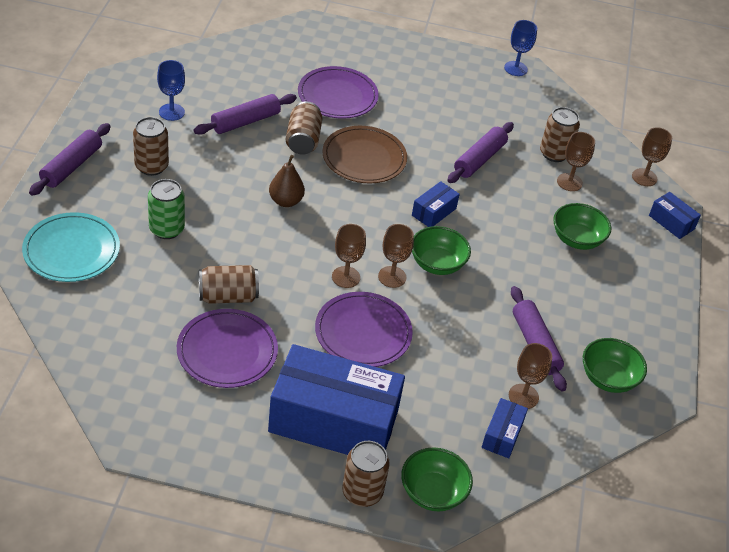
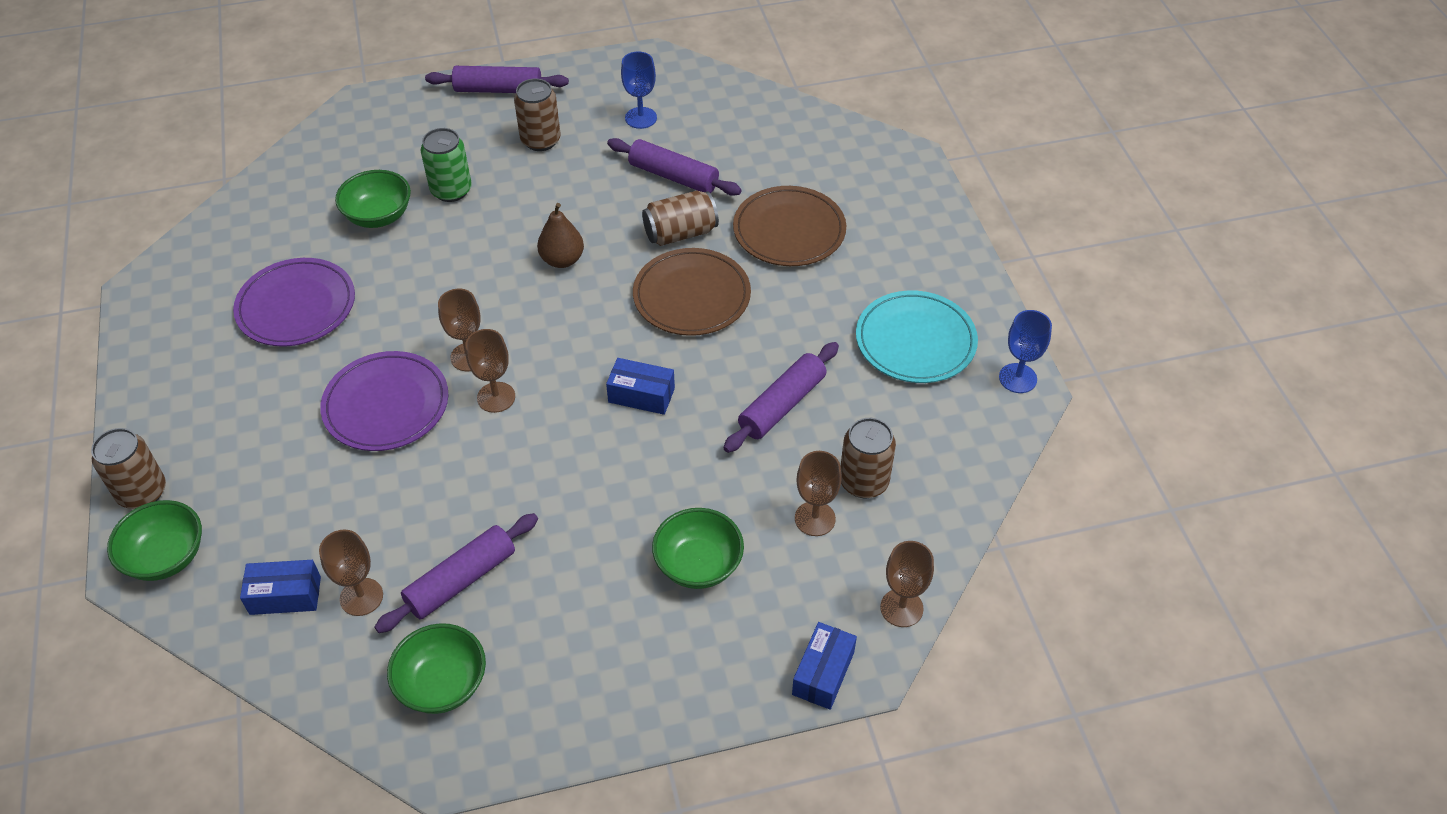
camera: 70 degrees right, 5 degrees up
turquoise plate [22,212,120,282] -> turquoise plate moved to [856,290,978,383]
brown can [199,265,259,304] -> none
blue box [268,344,405,455] -> none
purple plate [298,66,379,119] -> brown plate [733,186,846,266]
green bowl [412,226,471,275] -> green bowl moved to [335,170,411,228]
purple rolling pin [447,122,514,183] -> purple rolling pin turned 60 degrees counterclockwise [723,342,839,453]

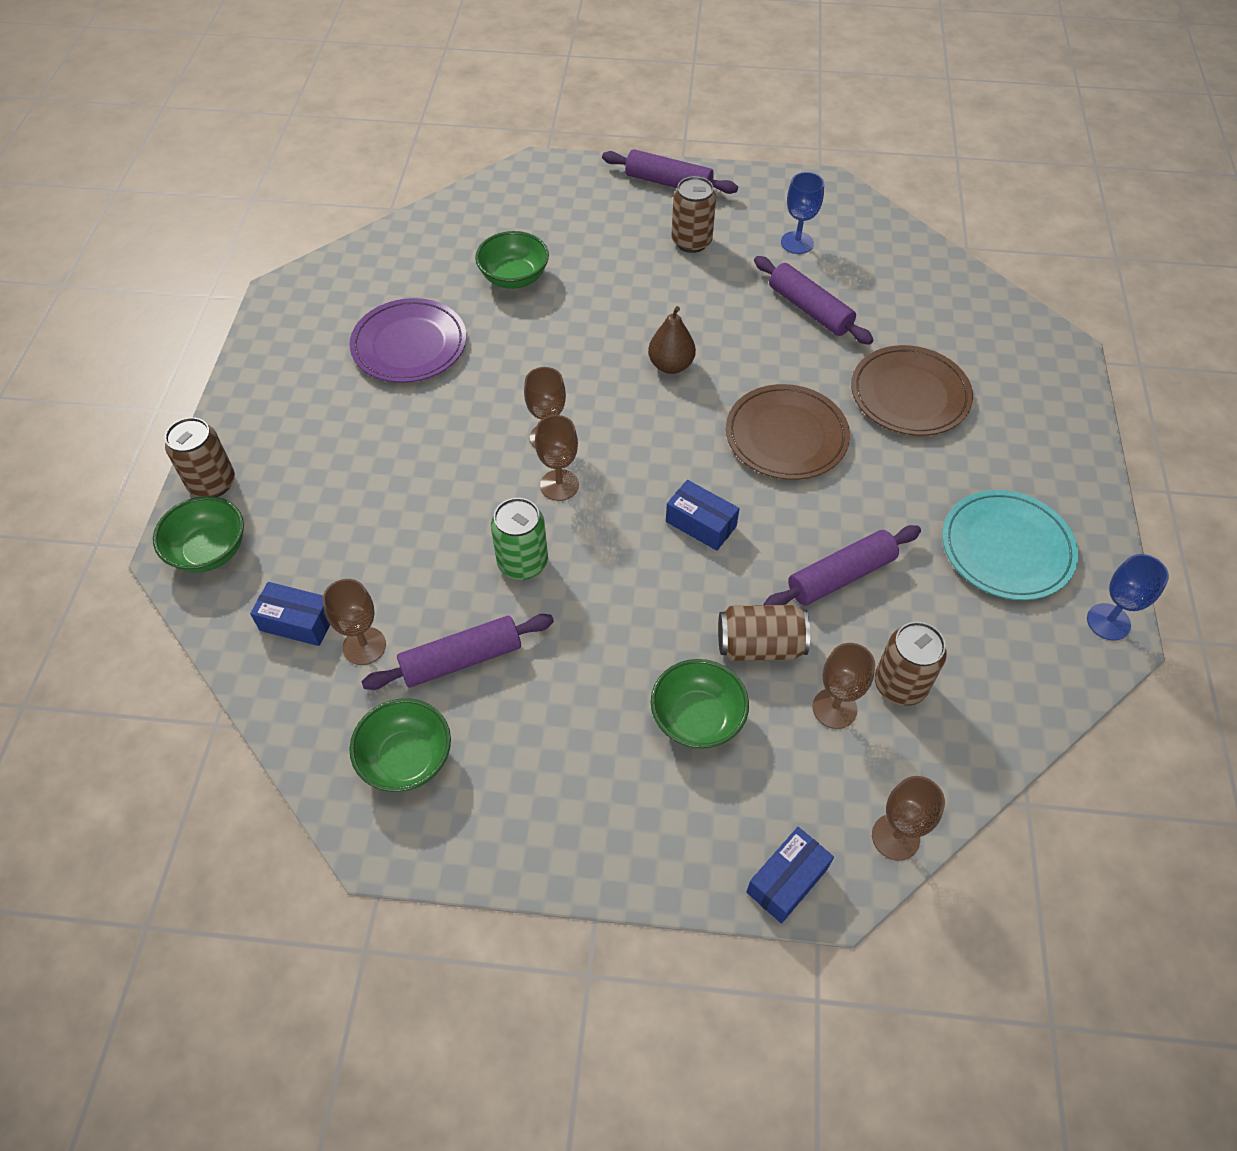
camera: 20 degrees right, 5 degrees up
purple plate [320,351,448,451] -> none
green can [421,128,472,202] -> green can moved to [491,498,548,580]
brown can [642,191,719,246] -> brown can moved to [718,605,810,661]

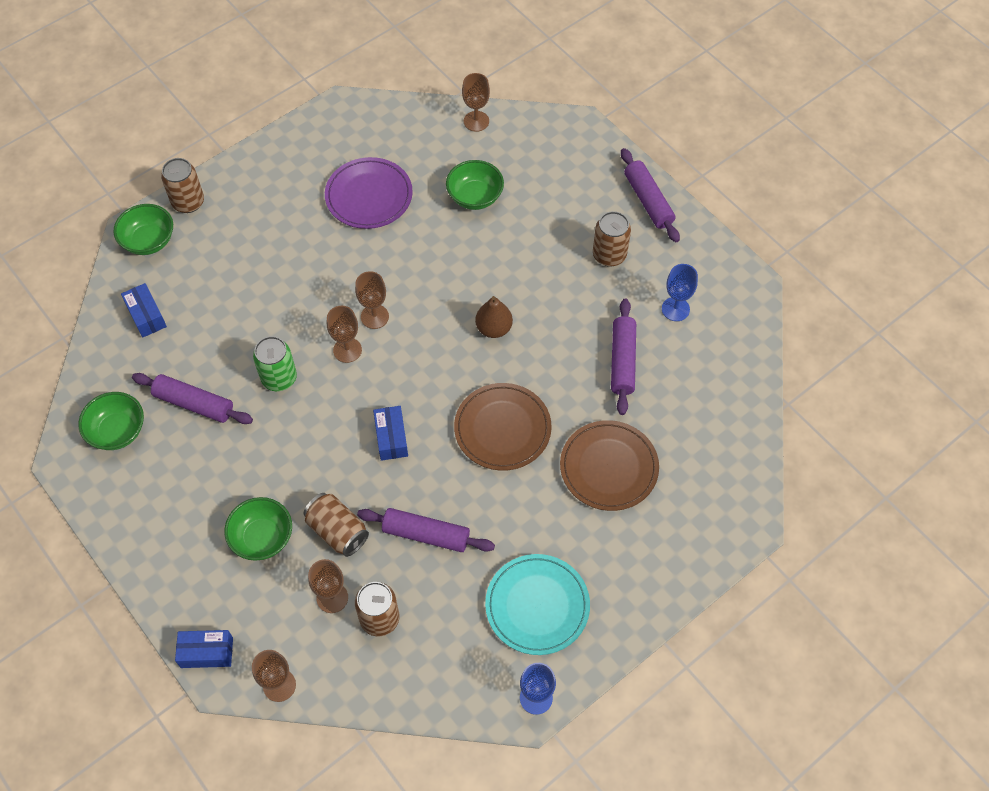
camera: 45 degrees right, 5 degrees up
brown goblet [323,579,386,665] -> brown goblet moved to [462,73,490,132]

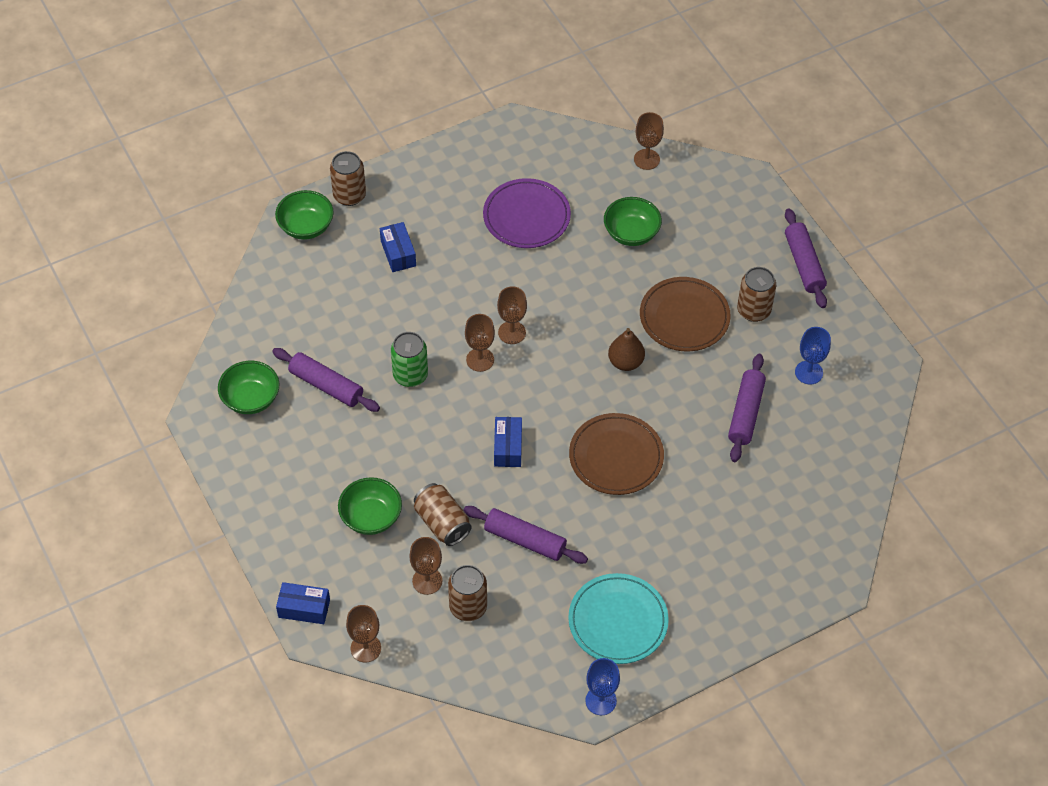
camera: 10 degrees right, 5 degrees down
blue box [121,283,167,338] -> blue box moved to [380,222,416,272]
brown plate [560,420,659,511] -> brown plate moved to [640,277,731,351]

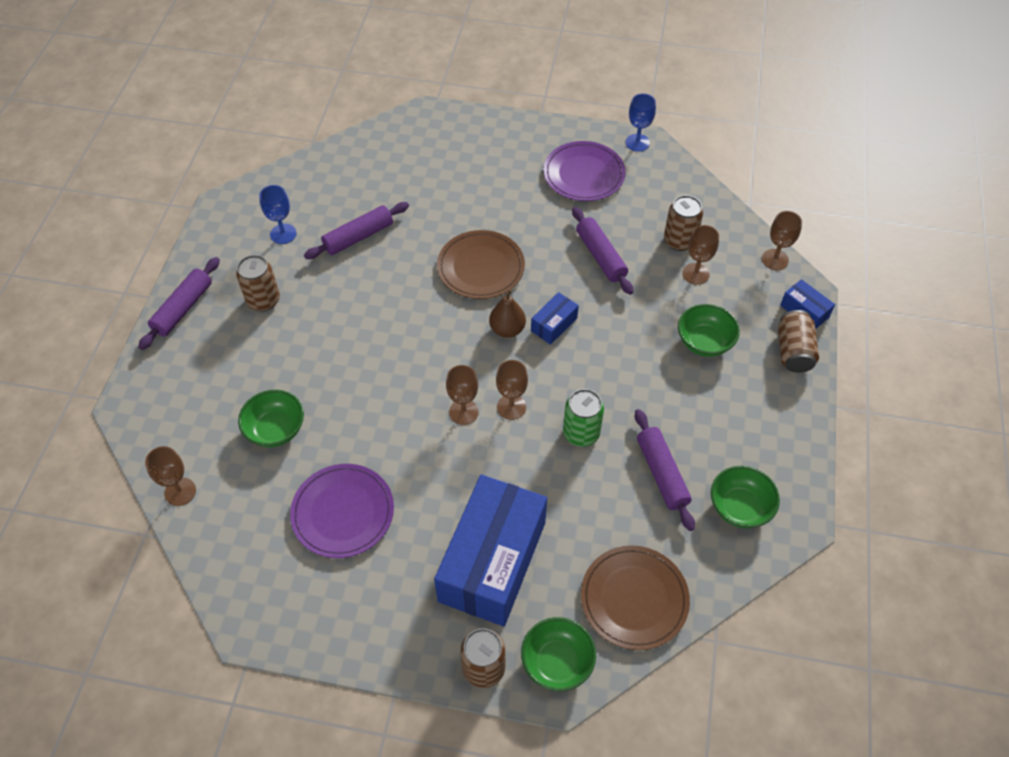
camera: 140 degrees left, 0 degrees up
blue box [380,222,416,272] -> blue box [434,475,547,626], size x2.36
brown can [414,483,472,546] -> brown can moved to [778,310,819,373]
turquoise plate [568,573,669,664] -> purple plate [543,141,626,201]
brown pear [608,328,645,371] -> brown pear moved to [489,289,526,338]
brown plate [640,277,731,351] -> brown plate moved to [581,546,690,650]

